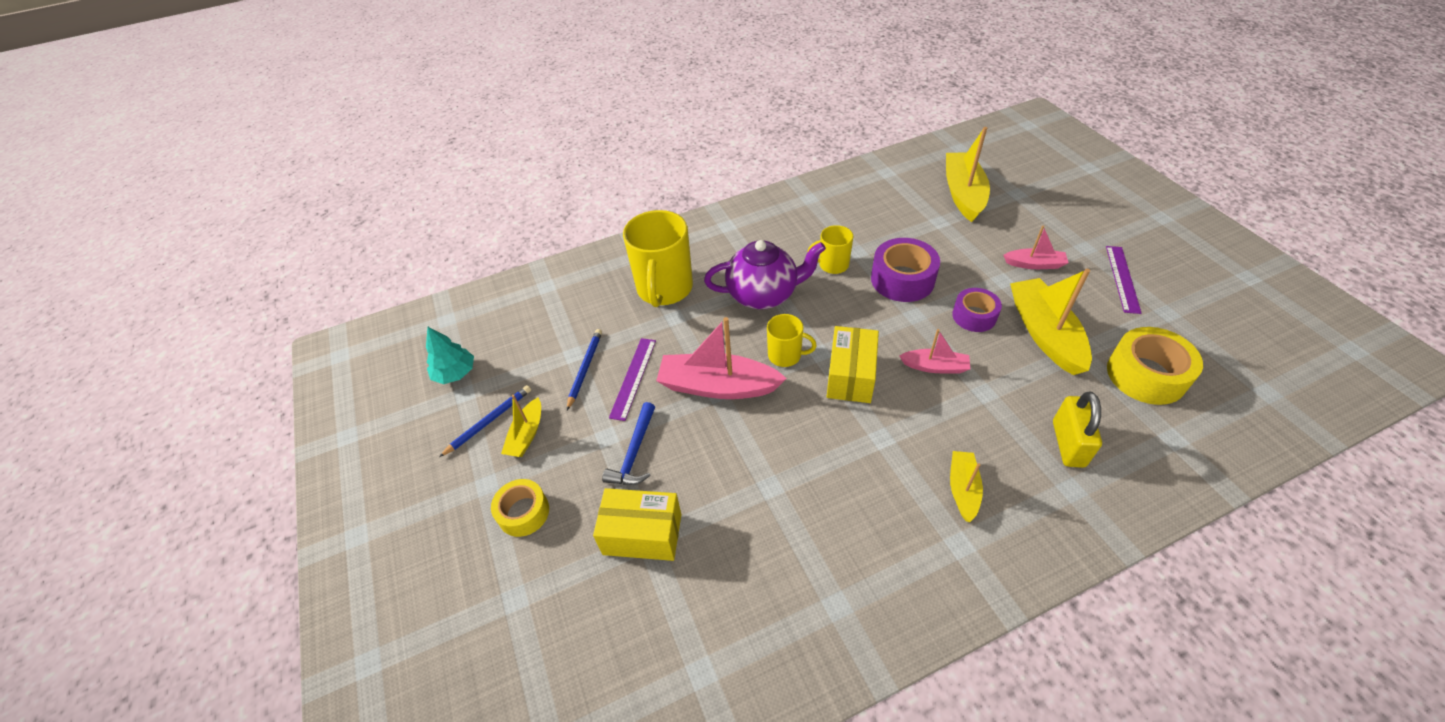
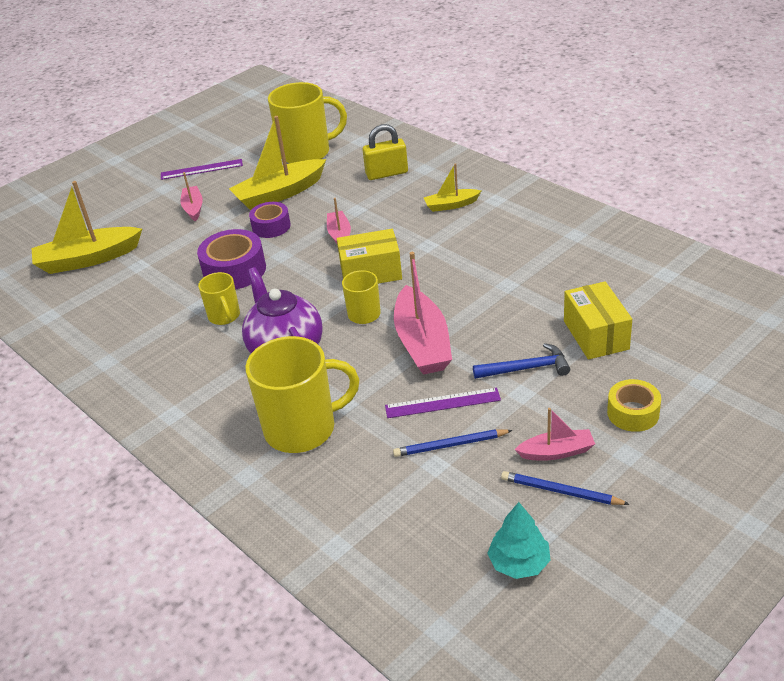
camera: 110 degrees left, 10 degrees down
yellow boat [501,395,541,457] -> pink boat [515,408,595,461]
yellow tape [1107,327,1203,405] -> yellow mug [268,82,347,163]

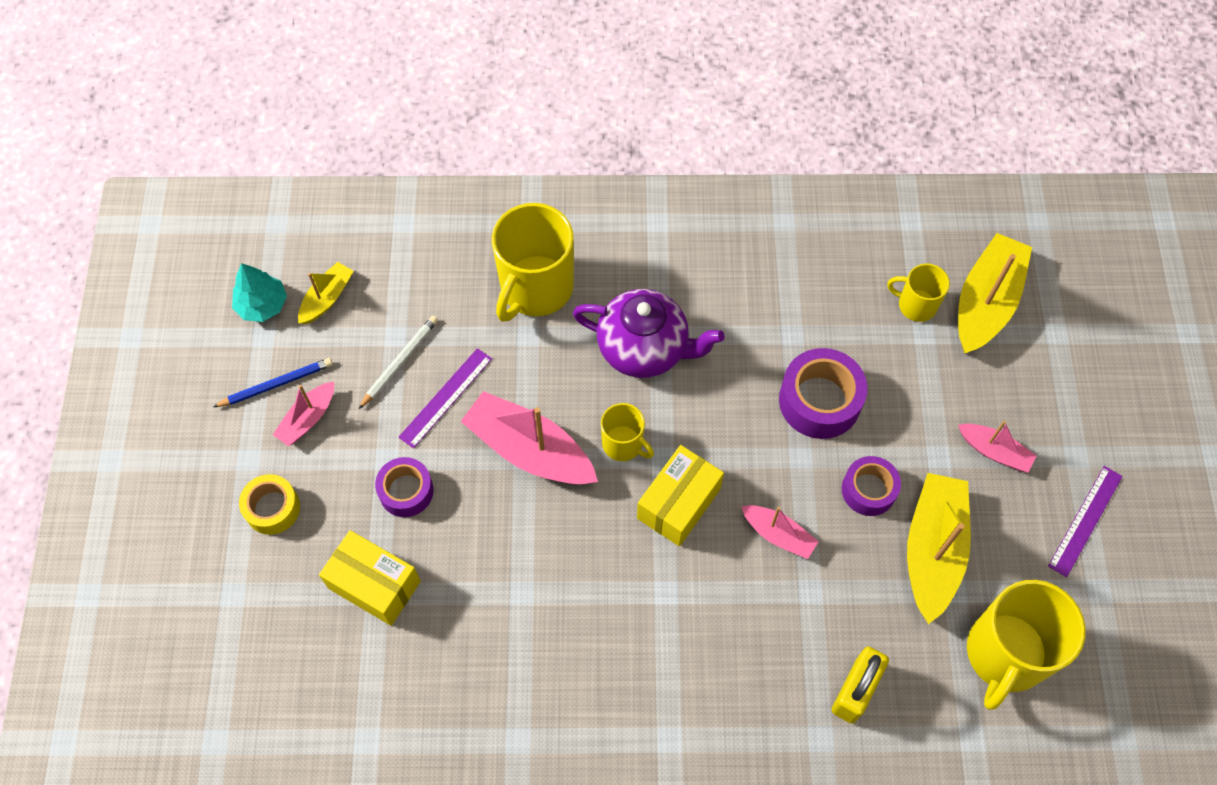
camera: 130 degrees right, 25 degrees up
yellow mug [198,272,240,325] -> yellow mug moved to [887,264,950,322]
blue pencil [393,429,513,457] -> white pencil [359,315,438,409]
yellow boat [424,163,481,212] -> yellow boat moved to [298,262,353,324]
blue hammer [473,343,570,379] -> purple tape [375,457,433,517]

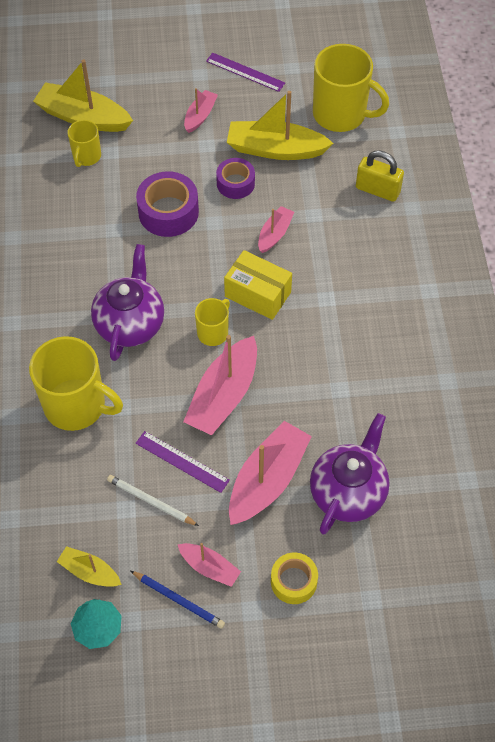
camera: 95 degrees left, 5 degrees down
blue pencil [213,358,333,407] -> blue pencil turned 150 degrees clockwise [131,571,225,629]
yellow box [319,530,421,626] -> purple teapot [310,413,390,535]
purple tape [375,457,433,517] -> pink boat [229,421,312,525]

